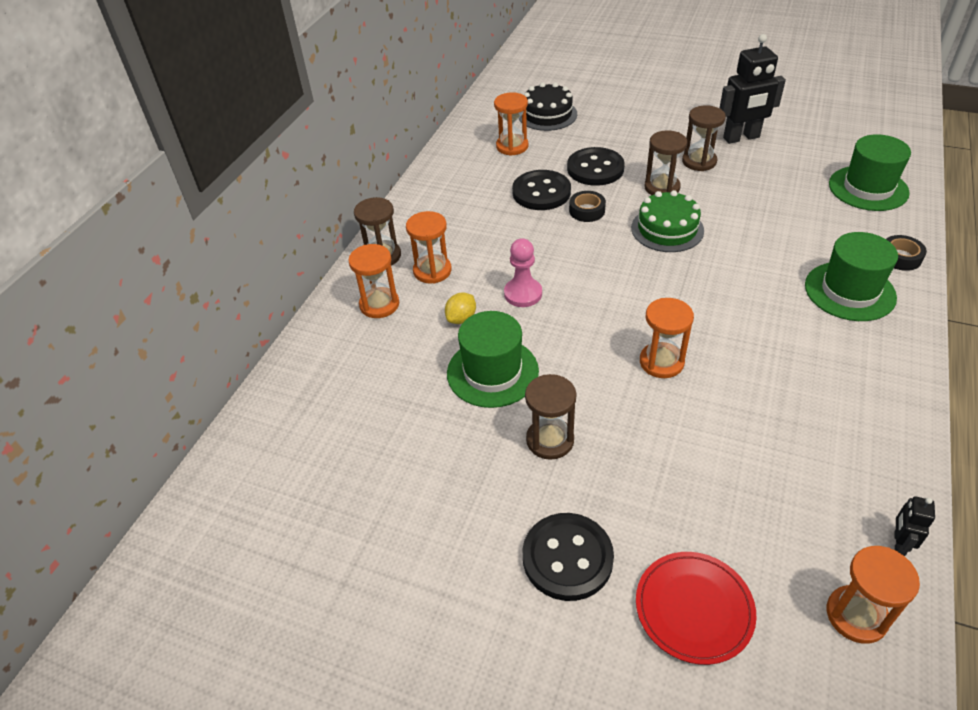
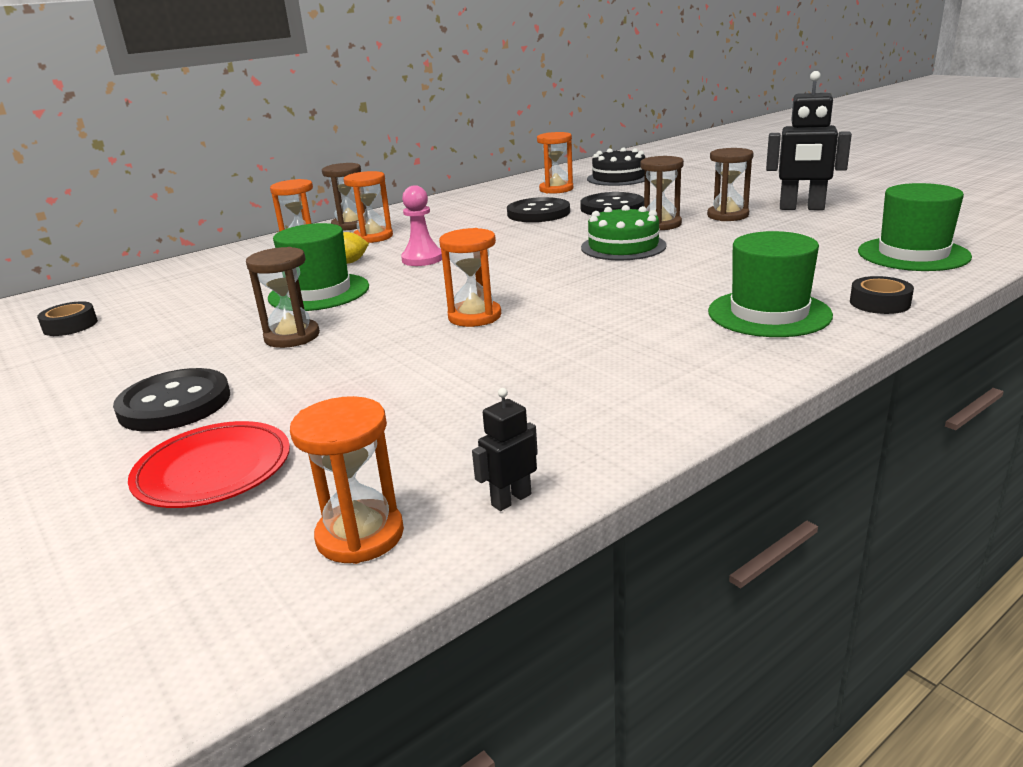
camera: 30 degrees right, 20 degrees down
black tape [569,191,606,222] -> black tape moved to [37,301,98,336]

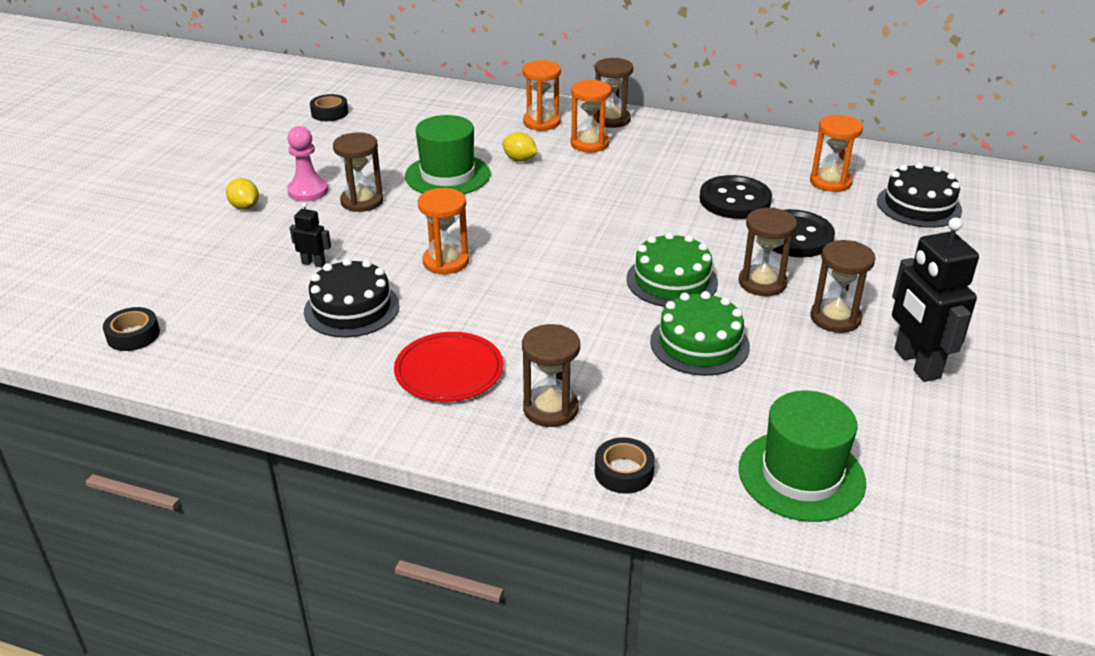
camera: 55 degrees right, 10 degrees up
black button [113,368,230,431] -> yellow lemon [226,178,259,210]
red plate [128,421,290,508] -> red plate moved to [394,332,503,402]
orange hourglass [290,396,404,564] -> black tape [103,307,160,351]
pink pawn [401,185,442,266] -> pink pawn moved to [287,126,328,202]
black robot [472,388,538,511] -> black robot moved to [290,203,331,268]
green hat [708,231,833,337] -> brown hourglass [522,324,580,427]
none -> black cake [304,258,399,338]
none -> green cake [650,291,750,376]

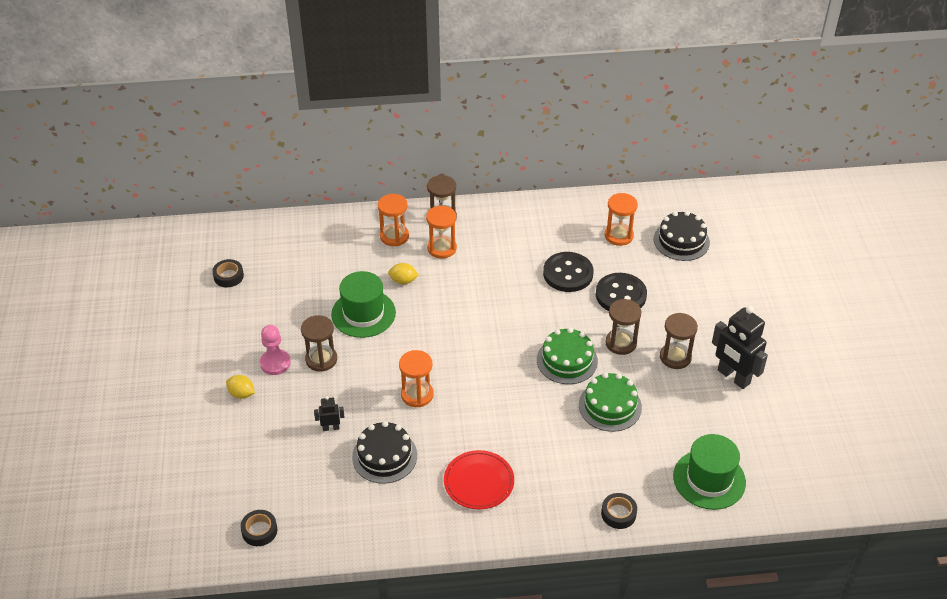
camera: 25 degrees left, 10 degrees up
brown hourglass [522,324,580,427] -> none

